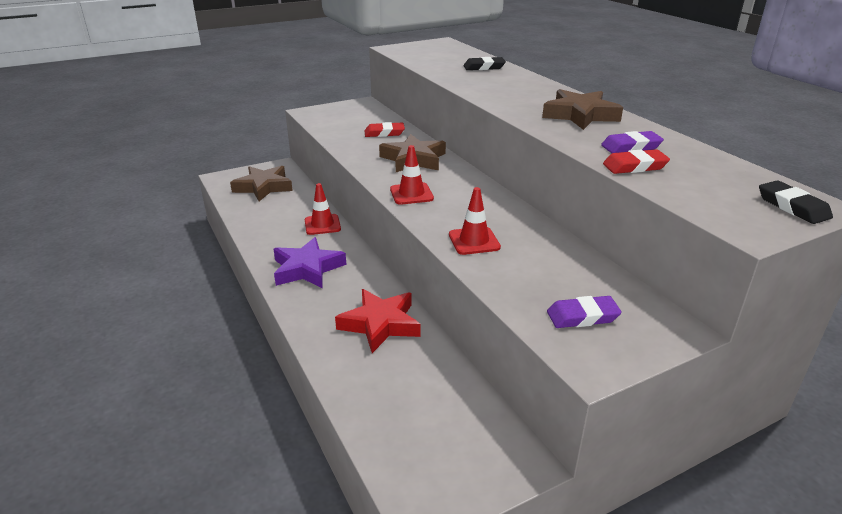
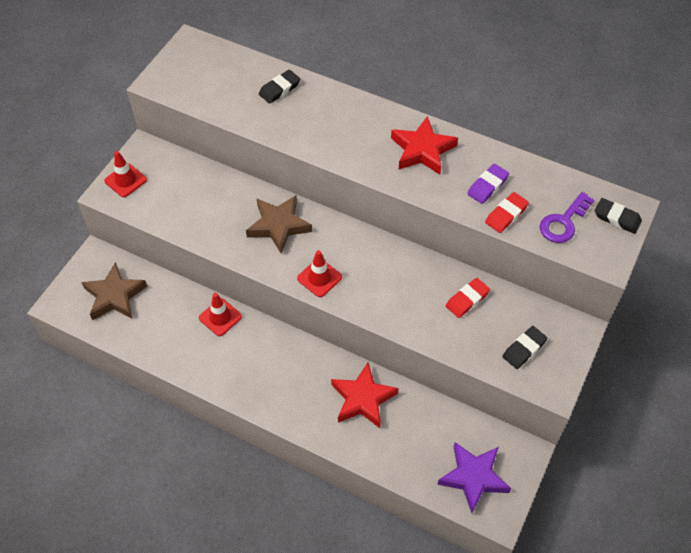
camera: 35 degrees left, 25 degrees up
purple star [274,237,346,289] -> purple star moved to [437,442,511,513]
red eraser [364,122,405,137] -> red eraser moved to [446,278,490,318]
red traffic cone [449,187,501,255] -> red traffic cone moved to [104,151,147,197]
brown star [542,89,623,130] -> red star [391,116,458,174]
purple eraser [547,296,622,328] -> black eraser [502,326,548,369]
none -> purple key [540,192,594,243]

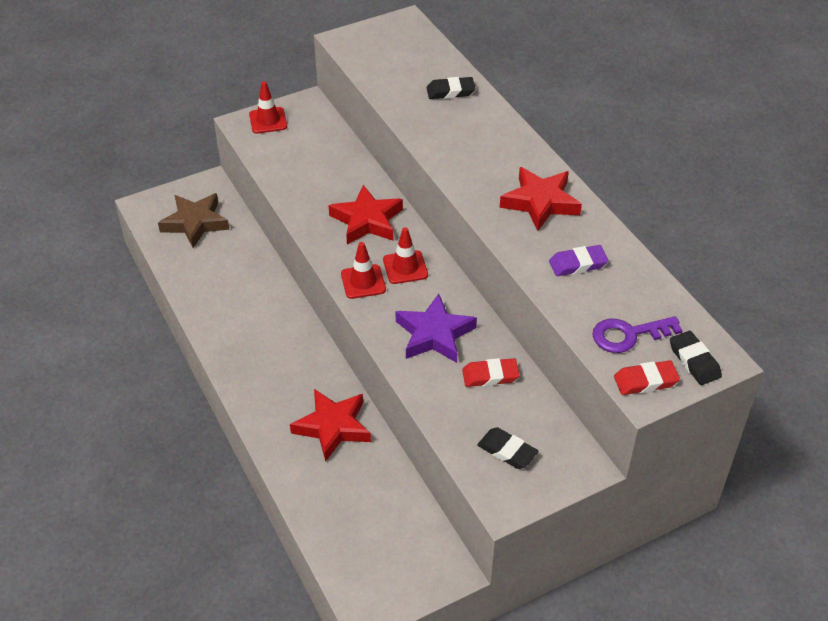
camera: 35 degrees right, 10 degrees down
red traffic cone [199,293,242,336] -> red traffic cone moved to [383,227,428,284]
brown star [246,196,312,254] -> red star [329,185,403,245]
purple star [437,442,511,513] -> purple star moved to [396,294,477,363]
red eraser [485,192,529,233] -> red eraser moved to [614,360,680,395]
black eraser [502,326,548,369] -> black eraser turned 45 degrees clockwise [477,427,538,469]

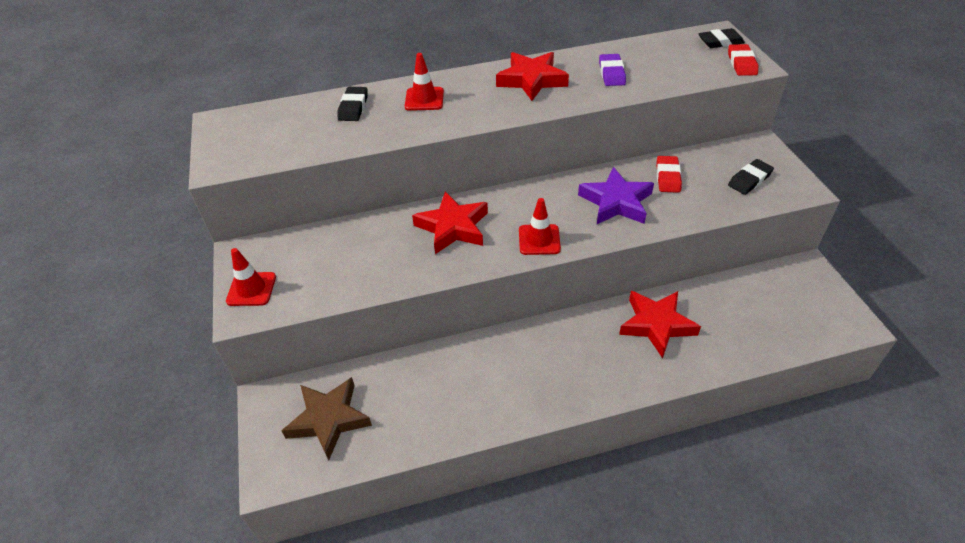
camera: 75 degrees left, 0 degrees up
red traffic cone [383,227,428,284] -> red traffic cone moved to [405,53,444,111]
purple key [592,316,683,353] -> none

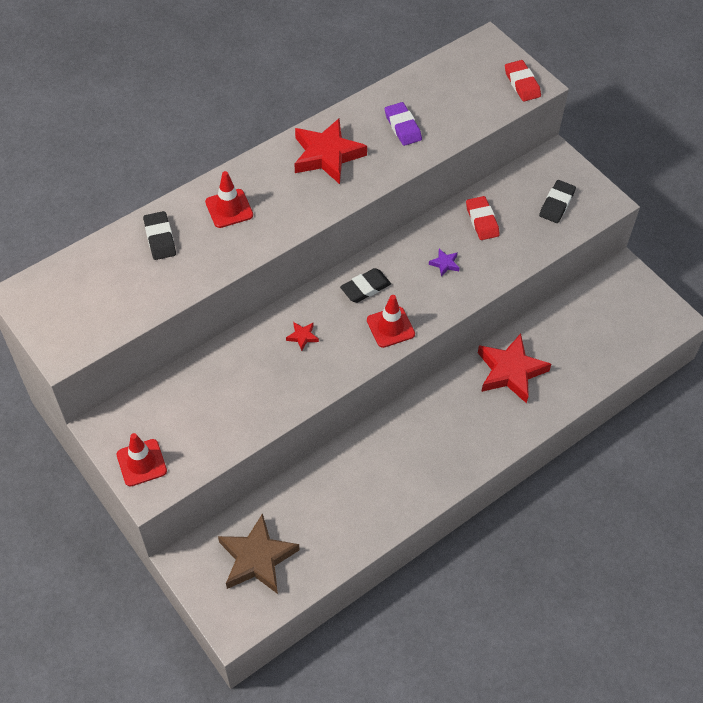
camera: 25 degrees left, 10 degrees up
red star [412,191,488,254] -> red star [286,322,319,351], size x0.42
purple star [578,167,654,224] -> purple star [429,249,460,277], size x0.42
black eraser [698,28,745,48] -> black eraser moved to [340,268,391,303]

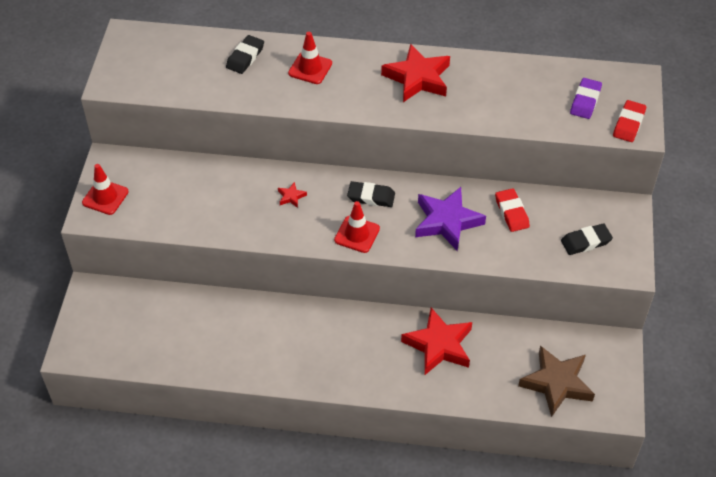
camera: 45 degrees right, 5 degrees down
brown star [218,513,299,594] -> brown star moved to [518,346,595,417]
purple eraser [385,102,422,146] -> purple eraser moved to [570,78,602,119]
purple star [429,249,460,277] -> purple star [415,187,486,251], size x2.39
red eraser [466,196,500,240] -> red eraser turned 45 degrees counterclockwise [495,188,530,232]

